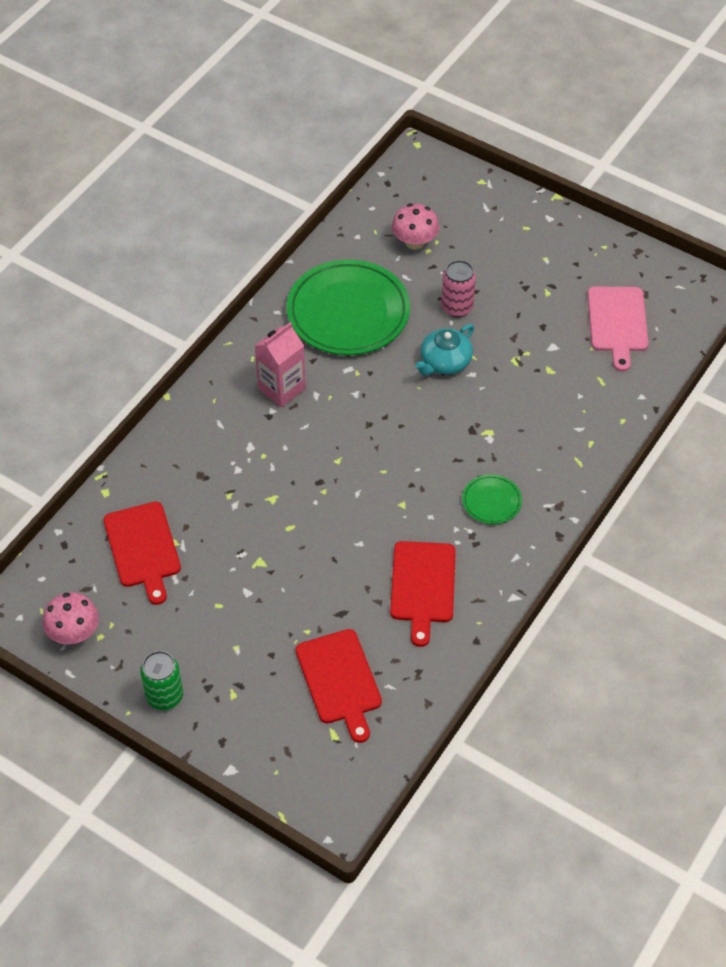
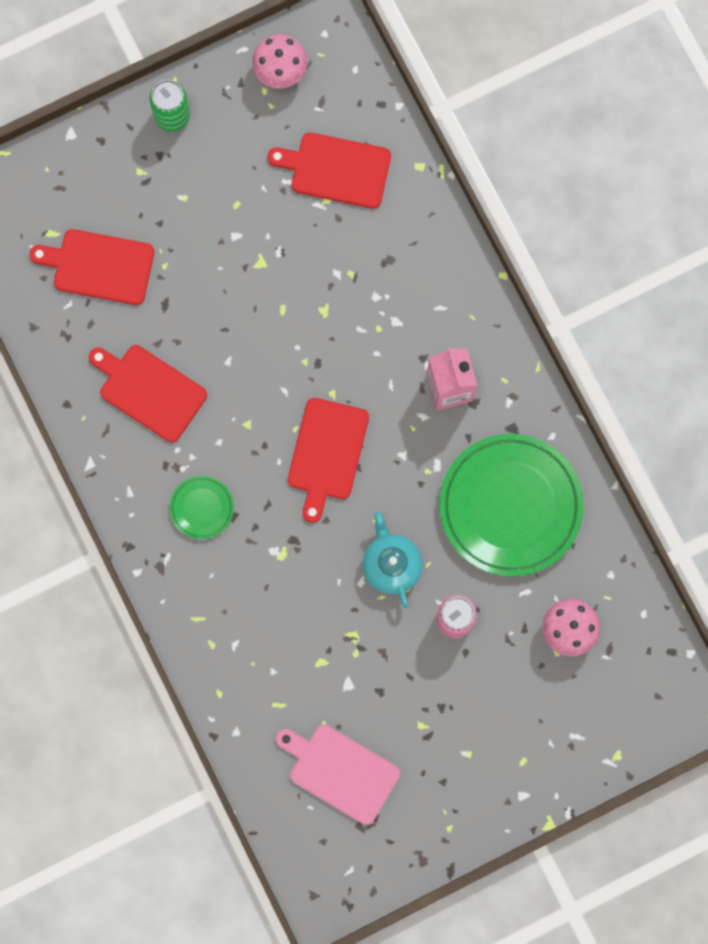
camera: 120 degrees right, 25 degrees up
none -> red cutting board [288,398,369,523]

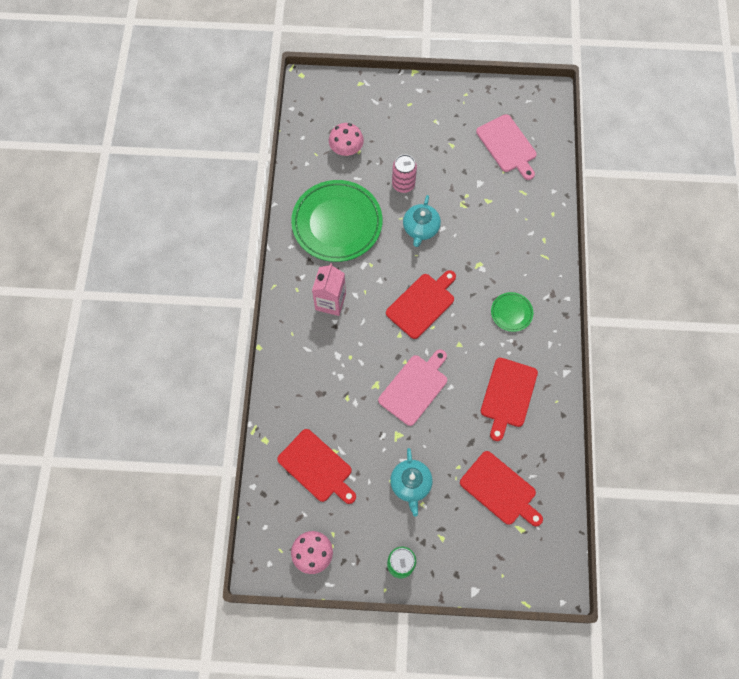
camera: 150 degrees left, 10 degrees down
red cutting board [89,345,207,442] -> red cutting board turned 45 degrees clockwise [481,358,538,441]
none -> pink cutting board [378,349,447,426]
none -> turquoise teapot [390,448,433,516]

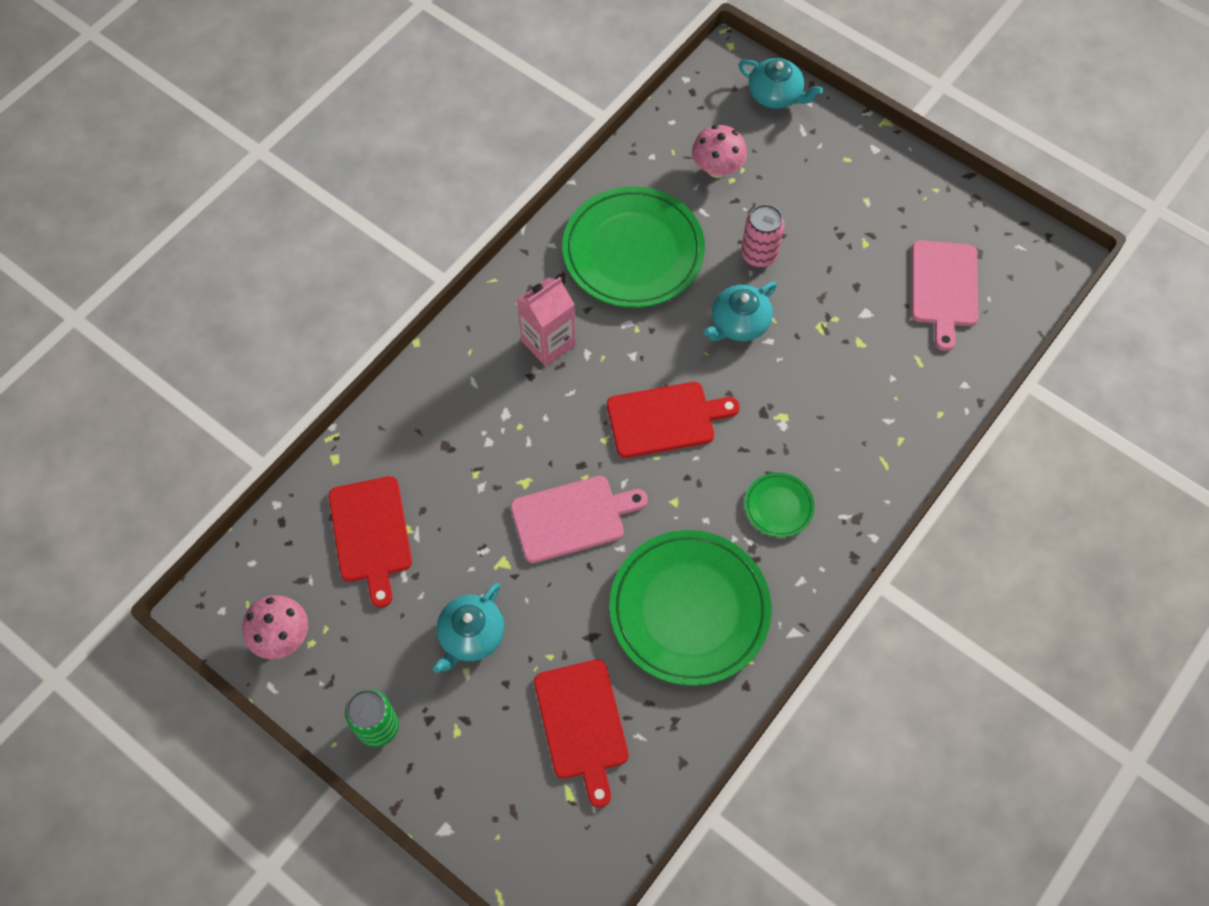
camera: 35 degrees right, 5 degrees down
red cutting board [481,358,538,441] -> green plate [609,530,771,686]
none -> turquoise teapot [738,58,823,109]

